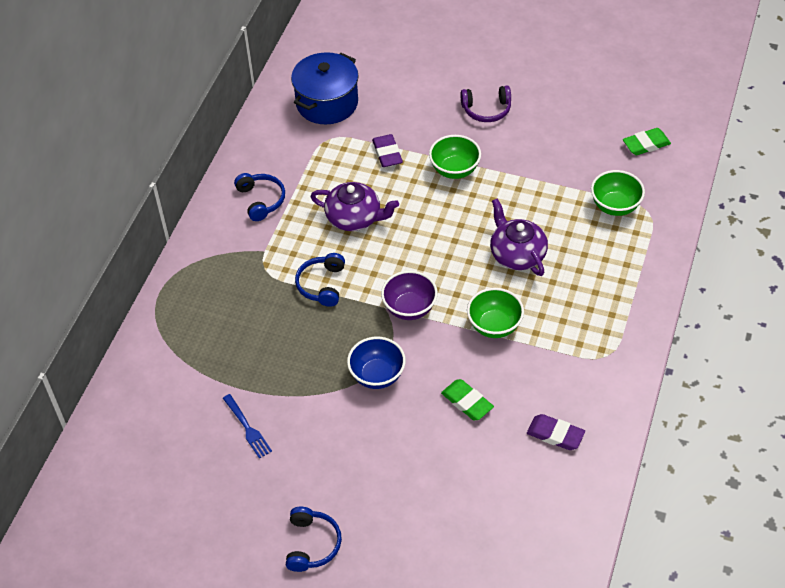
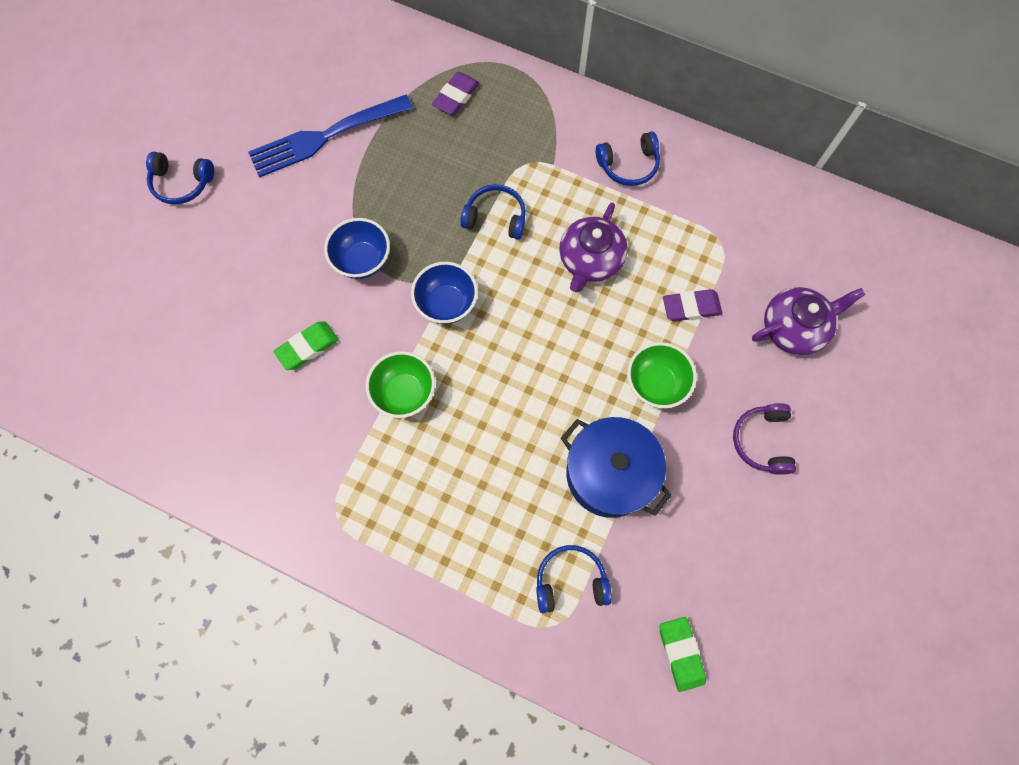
camera: 95 degrees right, 20 degrees up
blue fork [223,394,272,459] -> blue fork [248,95,413,178], size x2.05
blue pot [291,52,358,124] -> blue pot moved to [561,417,672,518]
purple bowl [381,270,438,320] -> blue bowl [411,262,478,324]
purple teapot [490,199,548,276] -> purple teapot moved to [752,287,866,355]
purple eraser [527,414,585,450] -> purple eraser moved to [432,72,479,115]
green bowl [591,170,645,216] -> blue headphones [536,545,612,613]

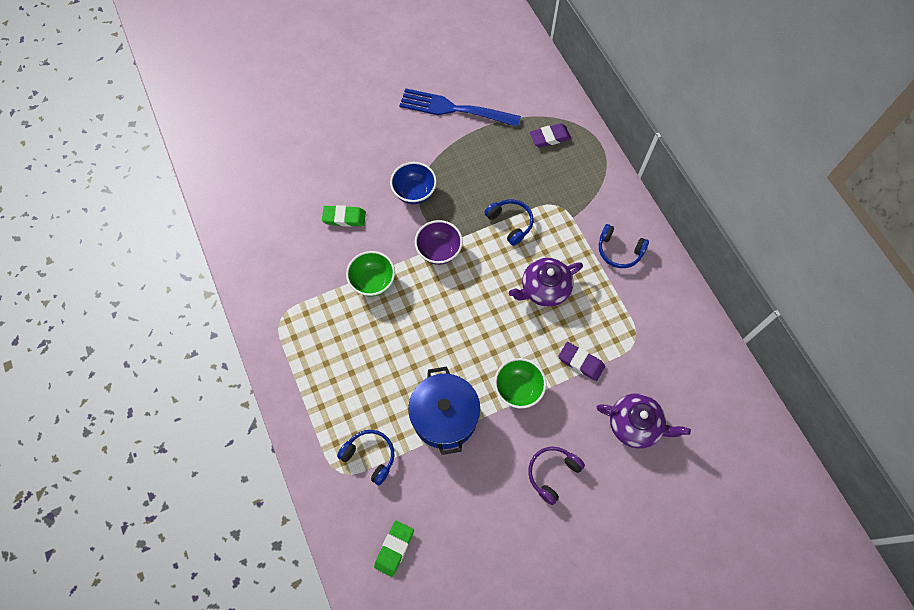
camera: 40 degrees right, 5 degrees down
blue headphones [146,152,214,204] -> none
blue bowl [411,262,478,324] -> purple bowl [415,220,463,265]

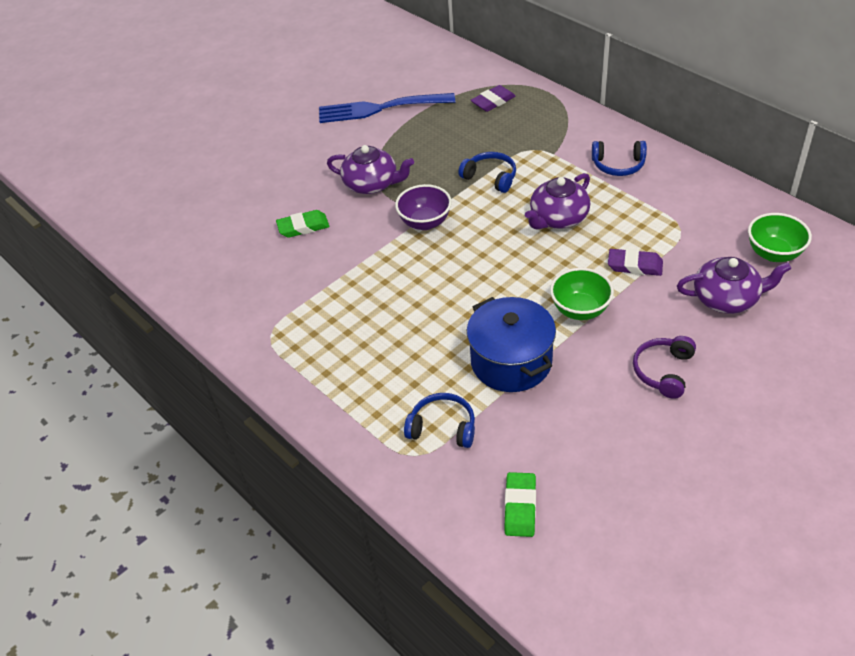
camera: 15 degrees left, 20 degrees down
green bowl [346,251,395,297] -> green bowl moved to [748,213,812,262]
blue bowl [390,162,437,204] -> purple teapot [327,145,414,194]

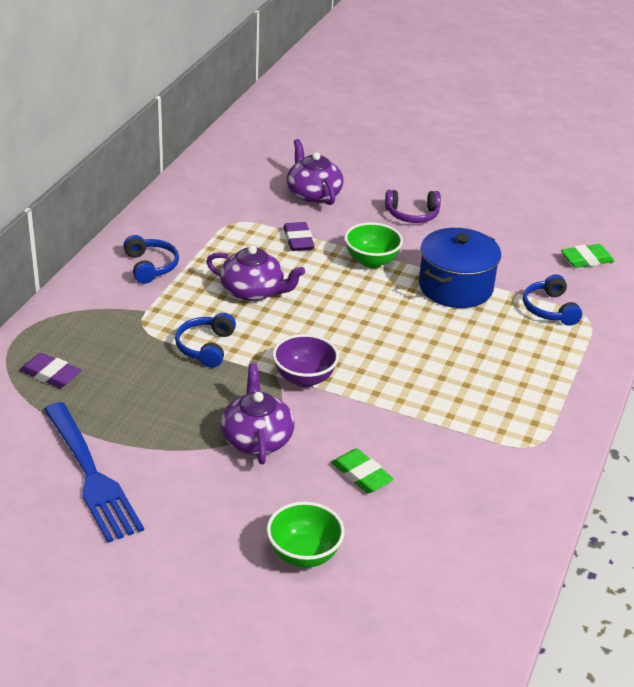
camera: 120 degrees left, 10 degrees down
green bowl [748,213,812,262] -> green bowl moved to [267,502,345,568]

